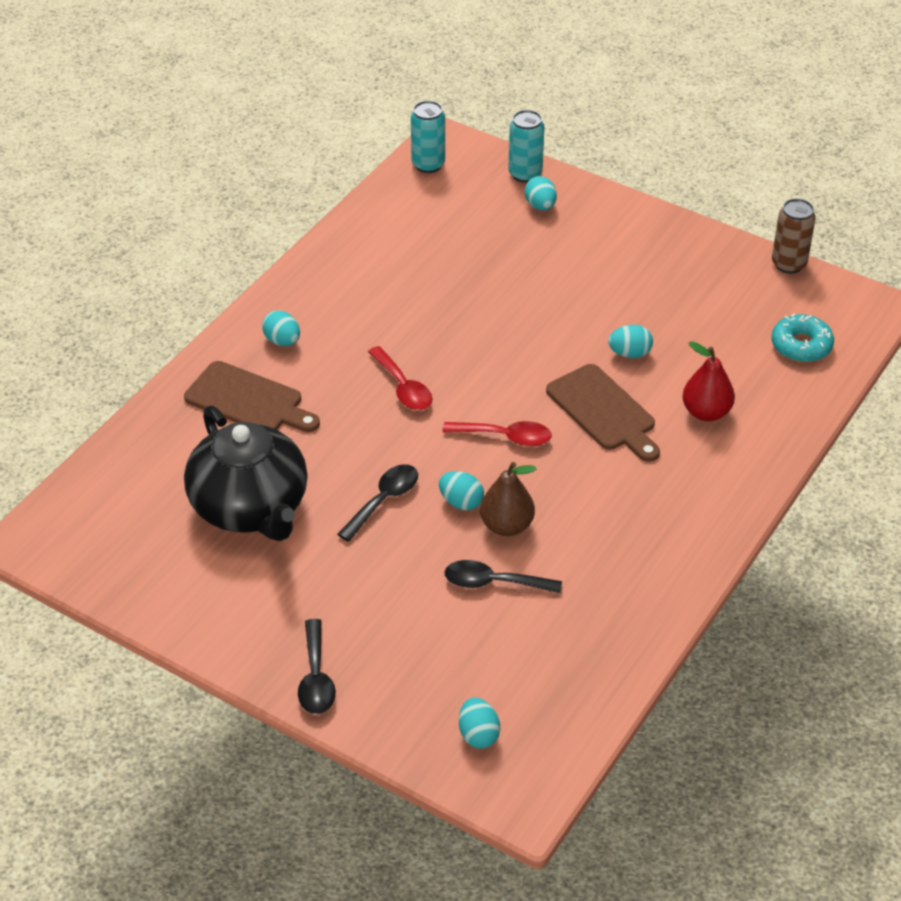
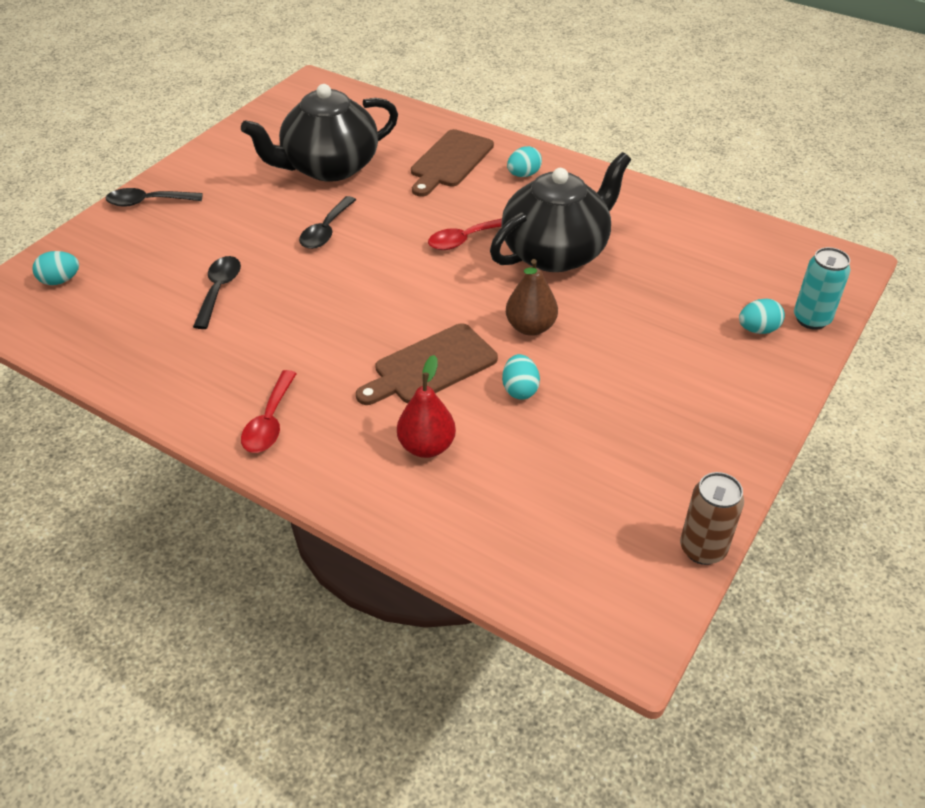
camera: 90 degrees right, 0 degrees up
black spoon [337,464,418,542] -> black spoon turned 75 degrees clockwise [299,196,356,249]
turquoise can [411,101,445,173] -> none
turquoise egg [439,471,484,510] -> none
red spoon [442,421,552,446] -> red spoon moved to [241,370,297,453]
brown pear [480,462,536,536] -> brown pear moved to [506,259,558,336]
turquoise donut [772,313,834,362] -> none
none -> black teapot [490,152,631,272]

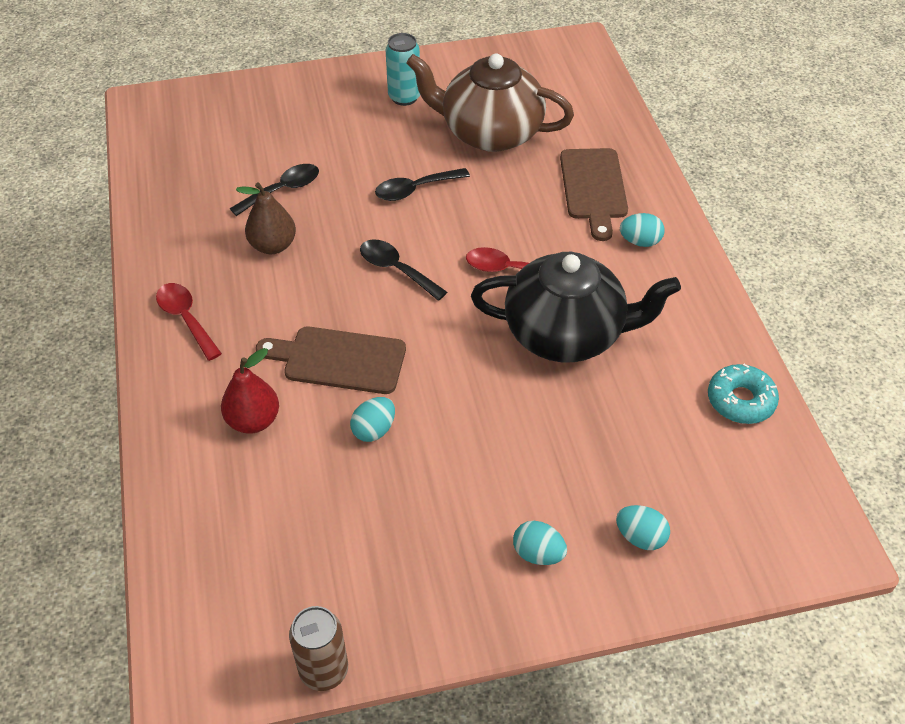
camera: 45 degrees right, 5 degrees up
turquoise egg [32,251,79,285] -> turquoise egg moved to [513,521,567,565]
black spoon [106,188,203,207] -> black spoon moved to [360,239,447,301]
black teapot [241,84,398,182] -> brown teapot [406,54,574,152]
red spoon [241,370,297,453] -> red spoon turned 90 degrees clockwise [156,283,222,361]
brown cutting board [411,129,494,197] -> brown cutting board turned 75 degrees counterclockwise [560,148,628,241]
brown pear [506,259,558,336] -> brown pear moved to [236,182,296,254]
turquoise can [794,247,851,330] -> turquoise can moved to [385,33,420,106]
none -> turquoise donut [708,364,779,424]

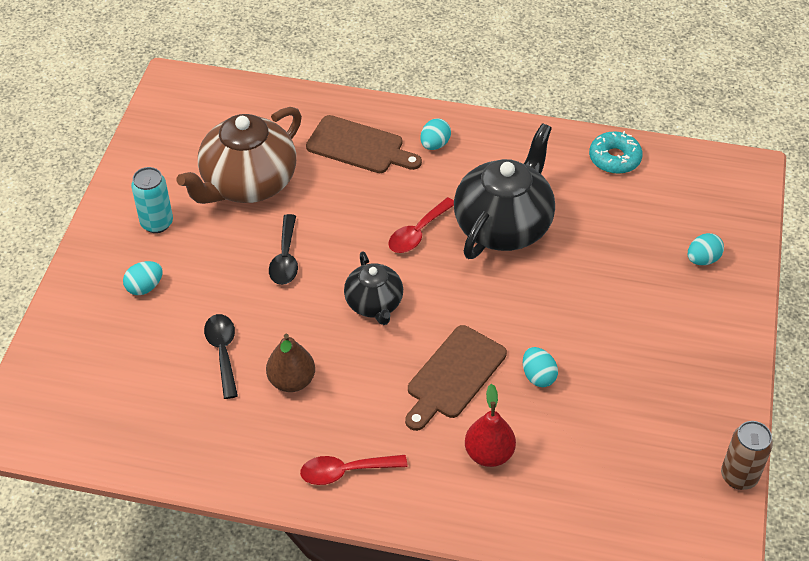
camera: 65 degrees left, 0 degrees up
black spoon [360,239,447,301] -> black teapot [344,251,403,325]
turquoise egg [513,521,567,565] -> turquoise egg moved to [123,261,163,295]

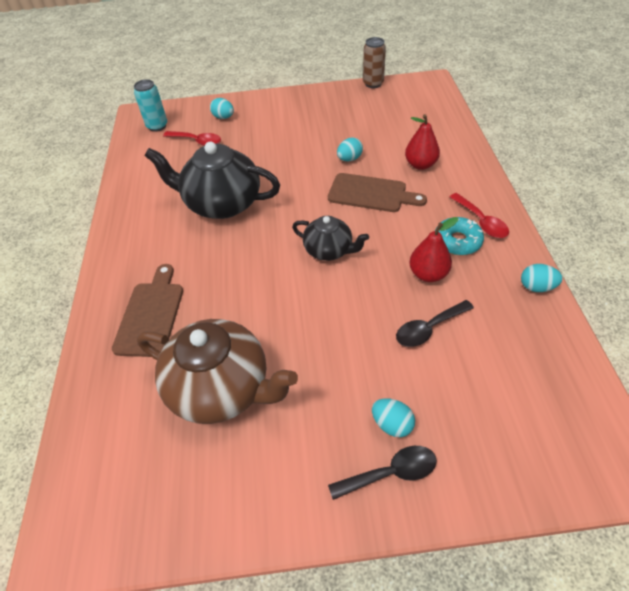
camera: 105 degrees left, 0 degrees up
turquoise can [131,167,173,233] -> turquoise can moved to [134,79,167,132]
brown pear [266,334,315,392] -> red pear [409,217,458,282]
black spoon [269,214,298,285] -> black spoon moved to [328,446,437,500]
black teapot [344,251,403,325] -> black teapot turned 60 degrees clockwise [292,216,369,261]
red spoon [388,197,454,253] -> red spoon moved to [163,131,221,146]
turquoise egg [420,118,451,150] -> turquoise egg moved to [521,264,563,292]
turquoise donut [589,131,643,174] -> turquoise donut moved to [435,217,484,255]

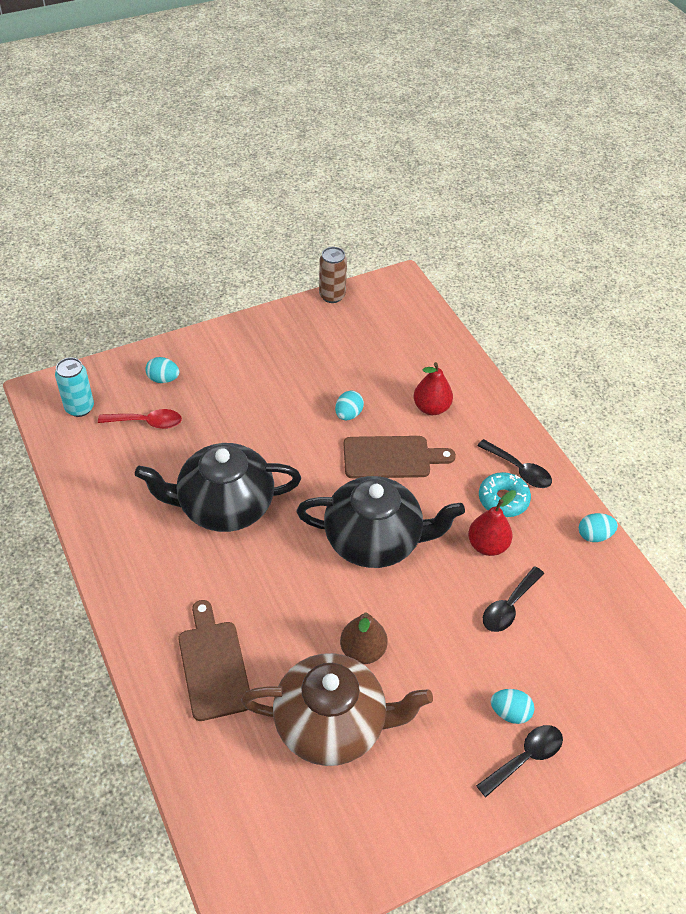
camera: 25 degrees left, 0 degrees up
black teapot [292,216,369,261] -> black teapot [296,476,465,568], size x1.77
red spoon [450,193,509,238] -> black spoon [477,439,552,488]
none -> brown pear [340,612,388,664]

